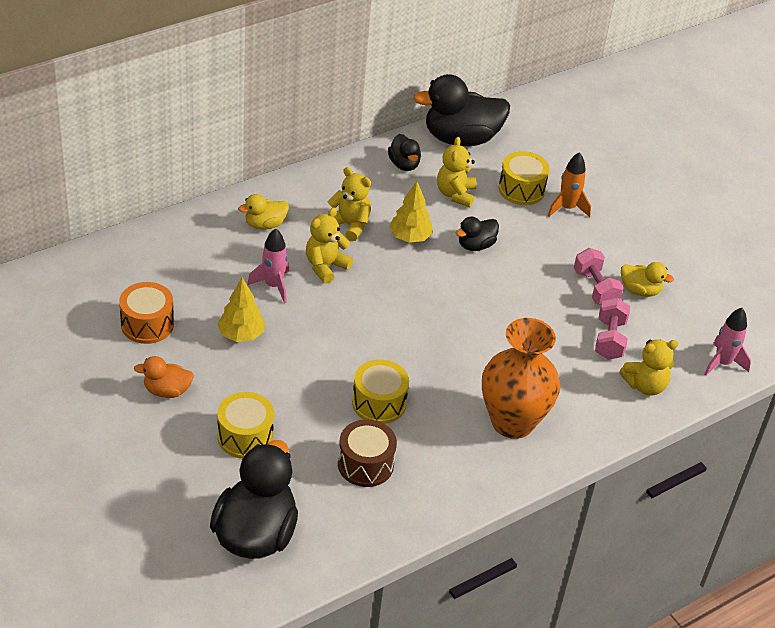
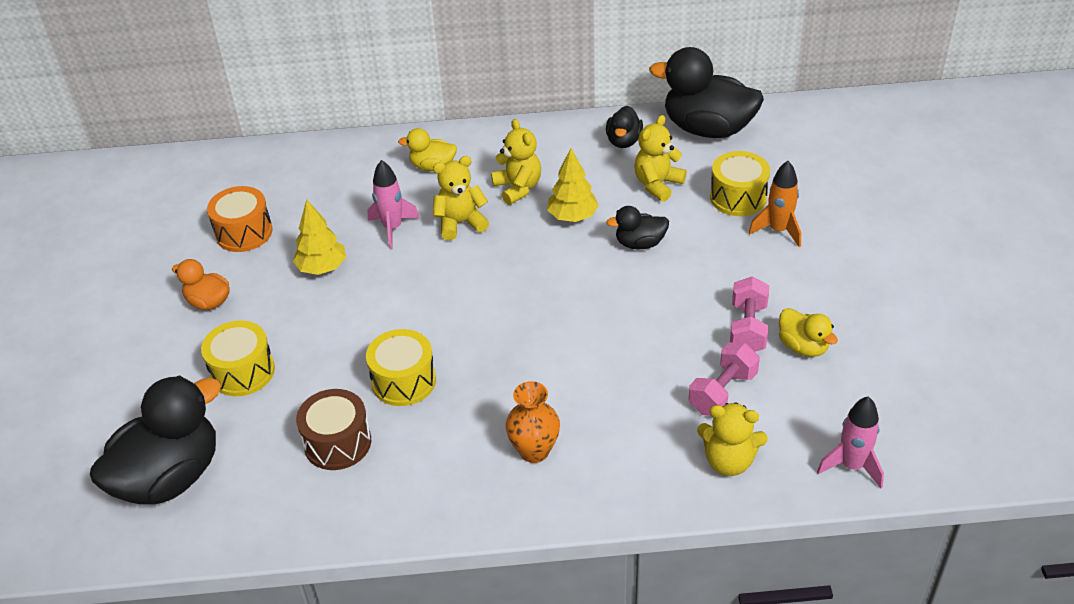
camera: 35 degrees right, 0 degrees up
orange vase [482,318,560,439] -> orange vase [505,381,560,463], size x0.55

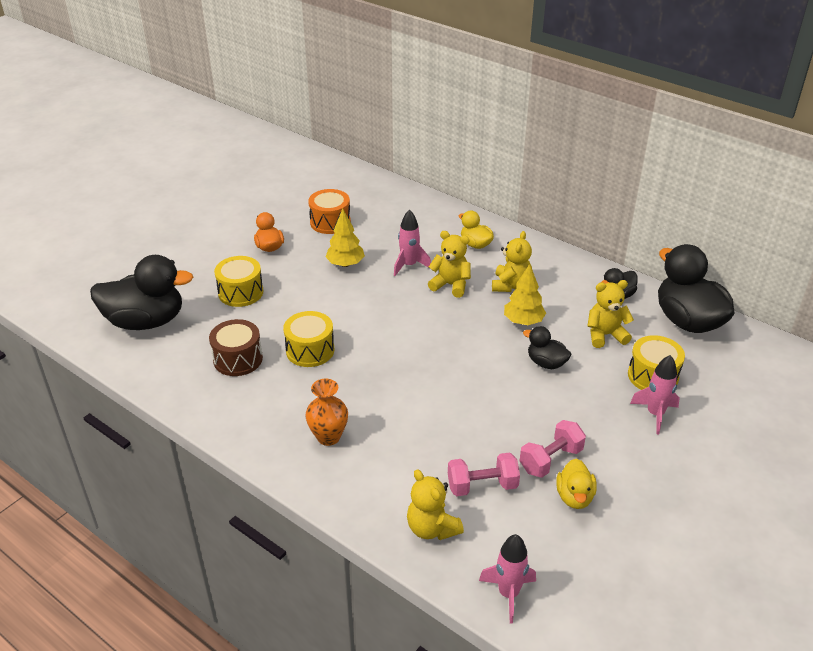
camera: 40 degrees right, 5 degrees down
orange rocket [749,161,801,247] -> pink rocket [630,355,680,434]

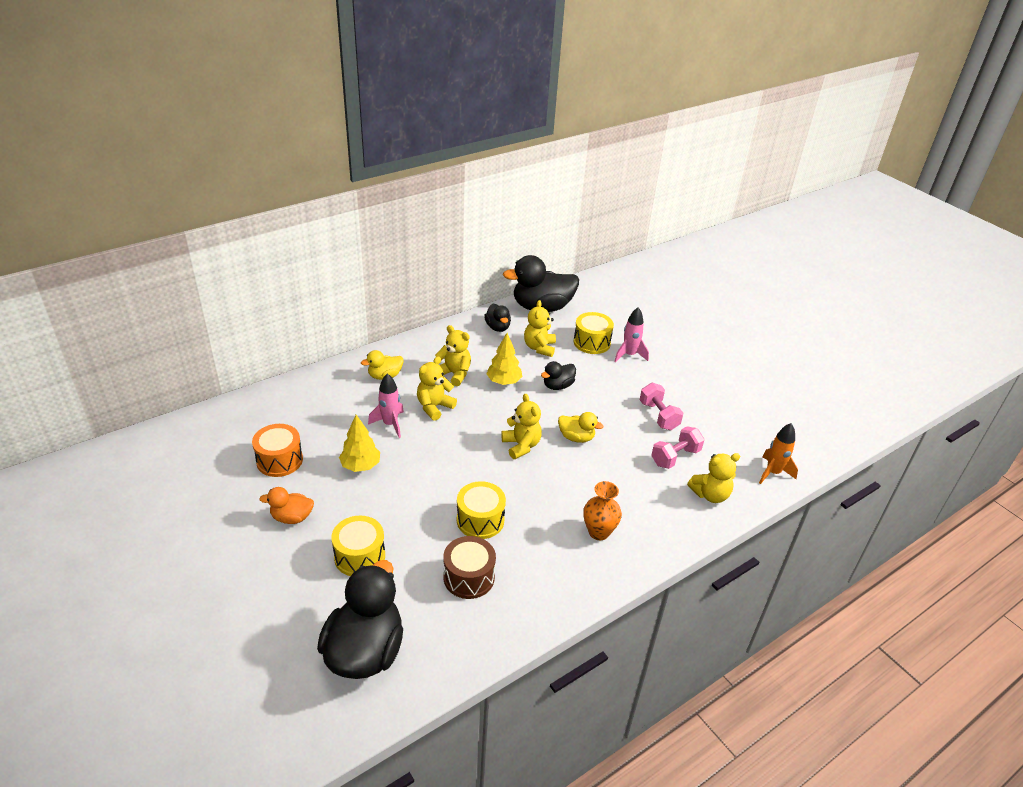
camera: 75 degrees left, 0 degrees up
pink dumbbell [448,453,520,496] -> pink dumbbell turned 45 degrees clockwise [651,426,704,469]
pink rocket [479,534,536,623] -> orange rocket [759,423,798,484]
yellow duck [556,459,597,509] -> yellow duck moved to [558,412,604,443]
none -> yellow teddy bear [501,394,542,459]

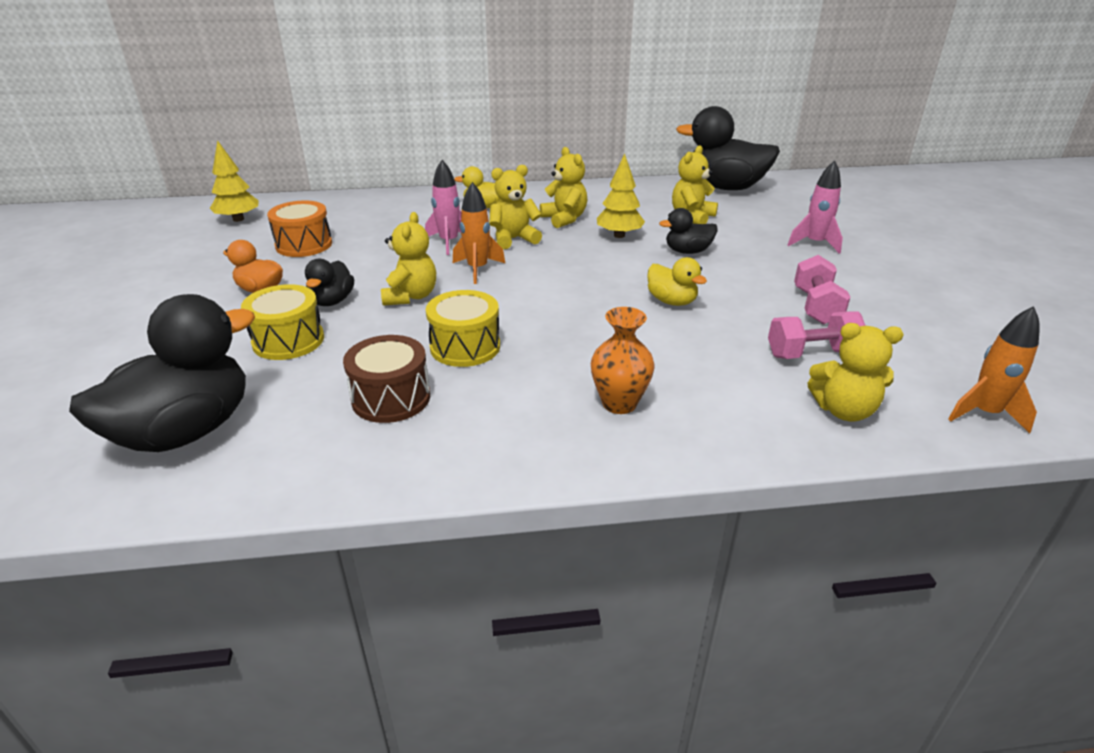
camera: 30 degrees right, 5 degrees down
yellow tree [339,415,380,472] -> yellow tree moved to [210,140,259,222]
black duck [484,304,511,332] -> black duck moved to [305,259,354,306]
yellow teddy bear [501,394,542,459] -> yellow teddy bear moved to [381,212,436,306]
yellow drum [574,312,614,354] -> none
none -> orange rocket [453,182,506,284]

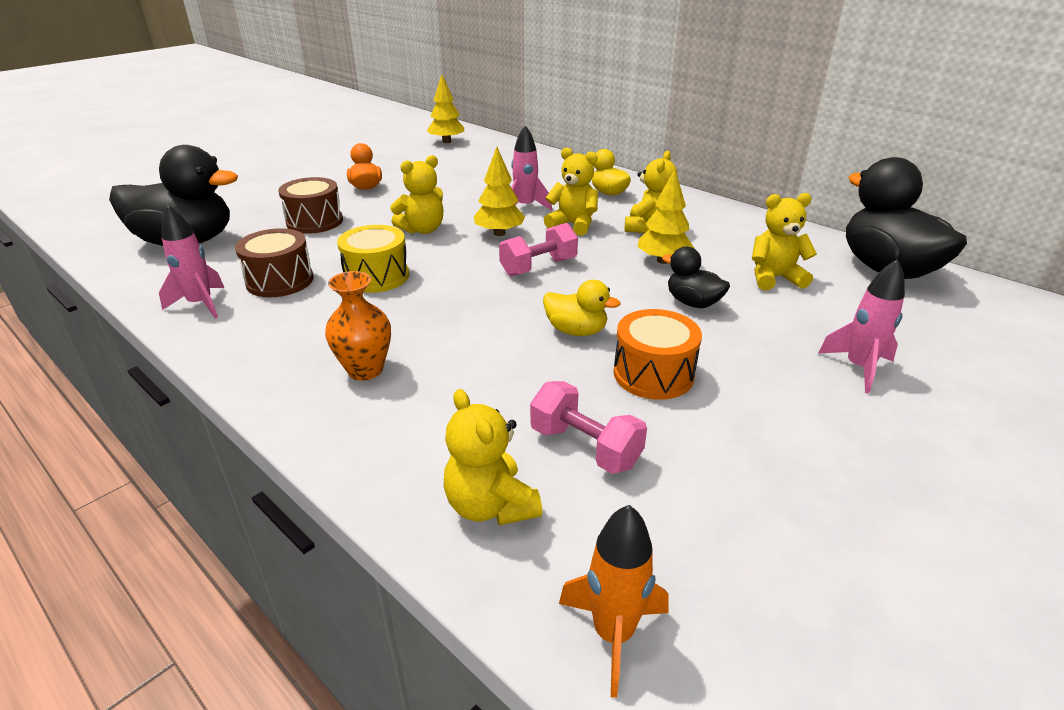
camera: 50 degrees right, 0 degrees up
yellow drum [241,284,324,360] -> brown drum [278,177,343,234]
orange drum [267,200,332,257] -> orange drum moved to [614,309,702,400]
black duck [305,259,354,306] -> none
orange rocket [453,182,506,284] -> yellow tree [474,147,525,236]
yellow duck [647,257,707,306] -> yellow duck turned 75 degrees counterclockwise [543,280,620,336]
pink dumbbell [794,255,850,324] -> pink dumbbell moved to [499,223,578,276]
none -> pink rocket [159,205,224,318]

